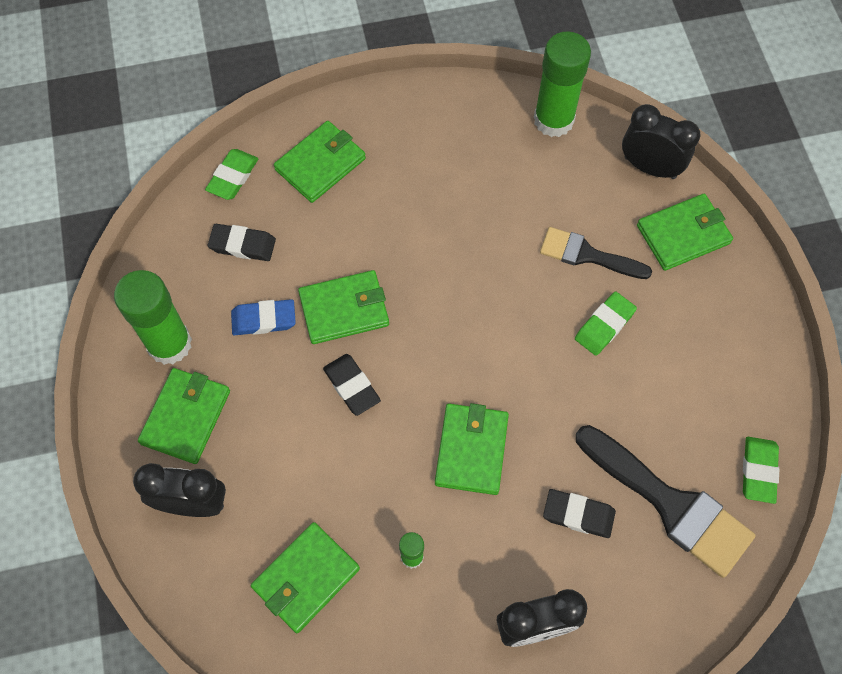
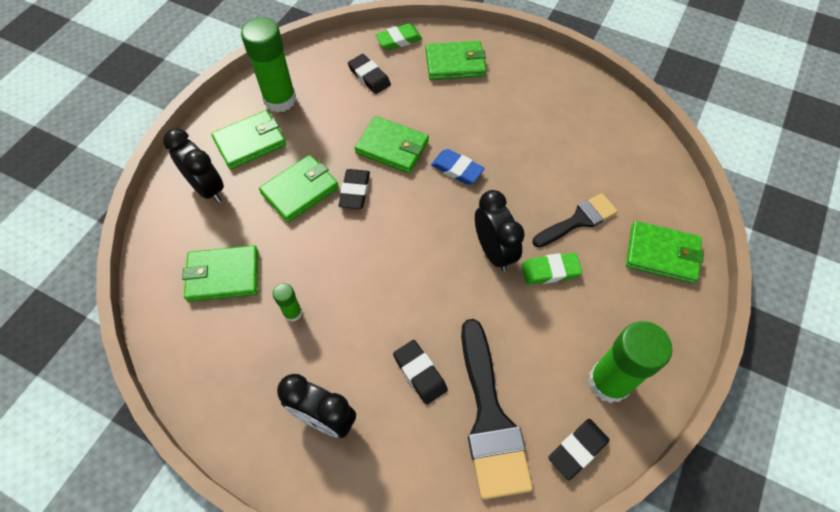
camera: 40 degrees right, 5 degrees down
blue eraser [231,299,296,336] -> blue eraser moved to [431,149,485,185]
green wallet [435,403,509,495] -> green wallet moved to [259,155,339,223]
green glue stick [534,31,591,137] -> green glue stick moved to [588,321,673,403]
black brush [540,227,652,279] -> black brush turned 90 degrees clockwise [532,193,618,248]
black clock [622,104,700,179] -> black clock moved to [475,190,525,272]
green eraser [743,437,779,504] -> black eraser [548,419,610,480]

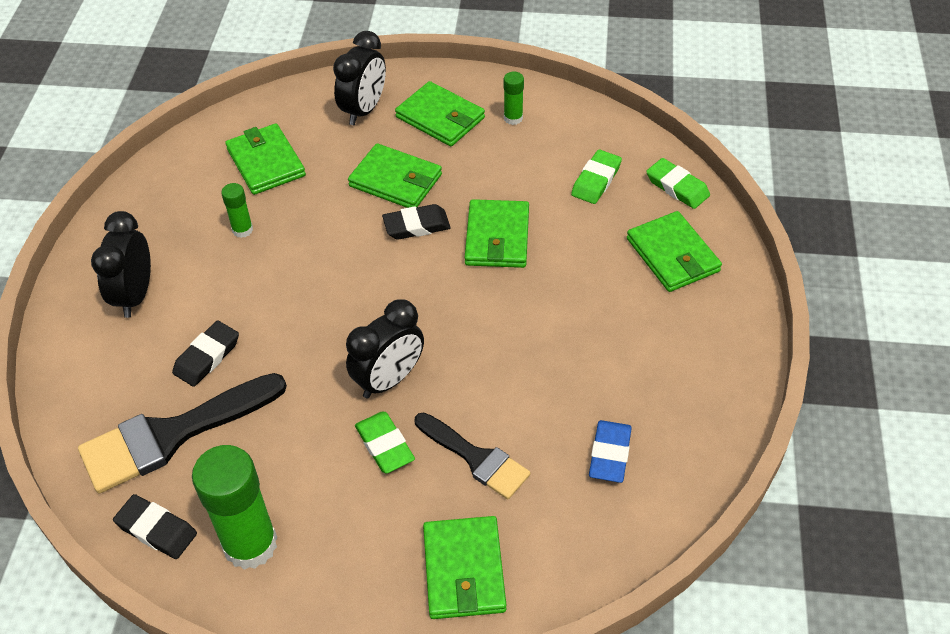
camera: 70 degrees right, 10 degrees down
green glue stick [241,17,296,113] -> green glue stick [504,72,524,125], size x0.47
black eraser [348,54,391,94] -> green eraser [571,150,622,204]
blue eraser [431,149,485,185] -> blue eraser moved to [589,420,632,483]

